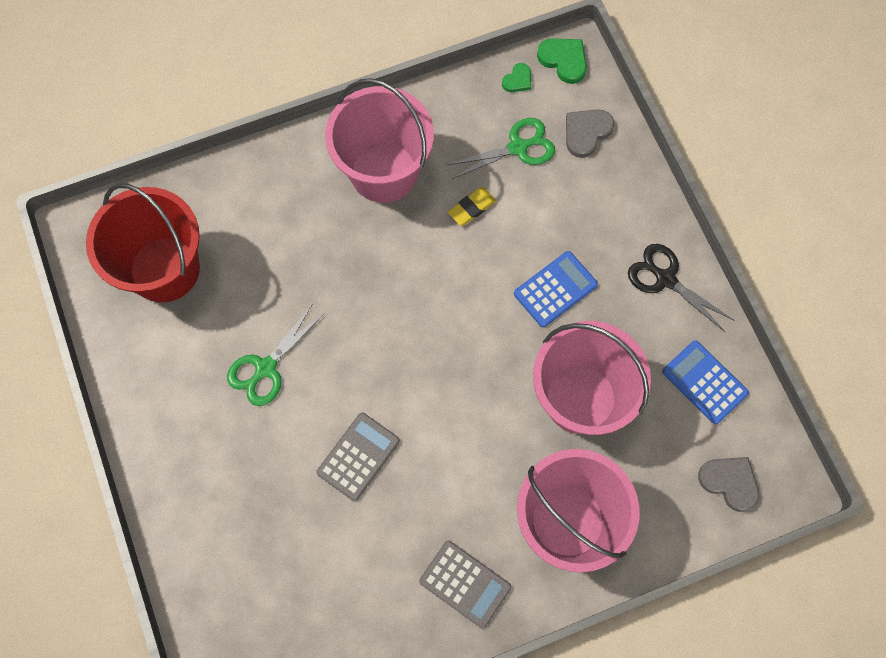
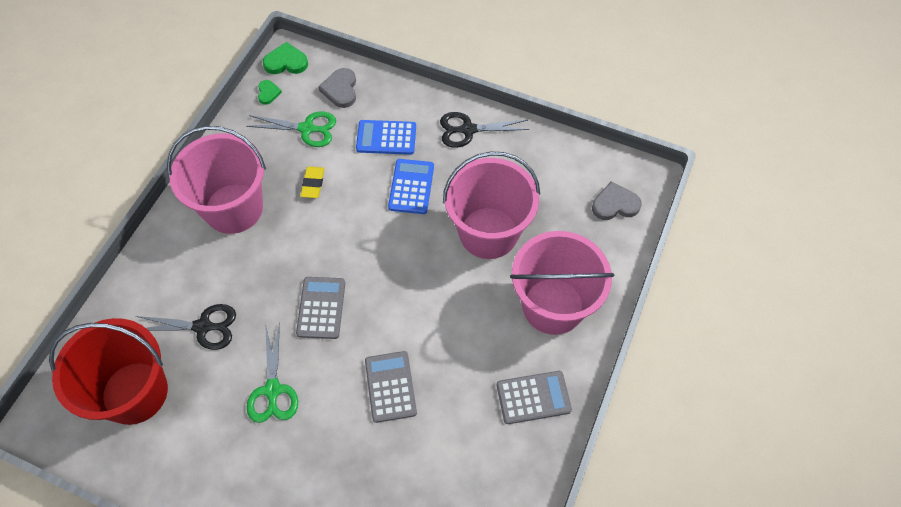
camera: 45 degrees left, 10 degrees down
green scissors [447,118,555,179] -> green scissors turned 75 degrees clockwise [246,111,336,147]
blue calculator [662,340,749,424] -> blue calculator moved to [356,120,416,155]
none -> black scissors [135,304,236,350]
none -> grey calculator [296,277,345,339]

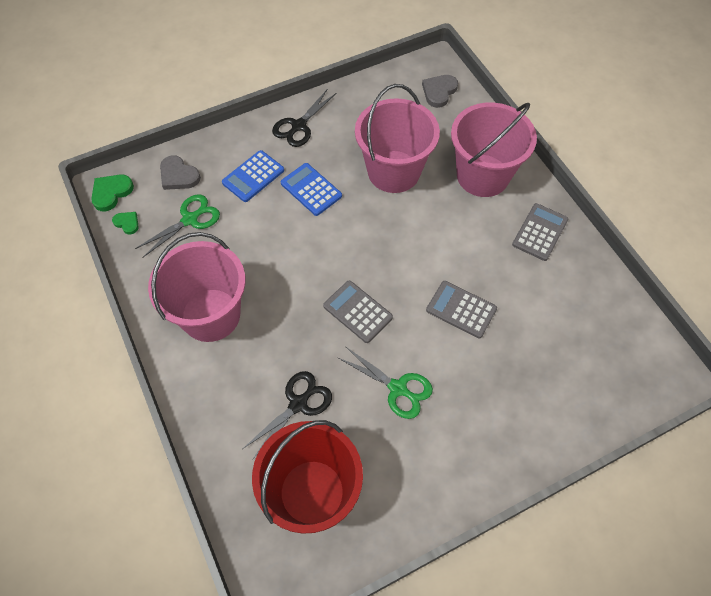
camera: 50 degrees left, 0 degrees up
yellow eraser [301,166,324,198] -> none

